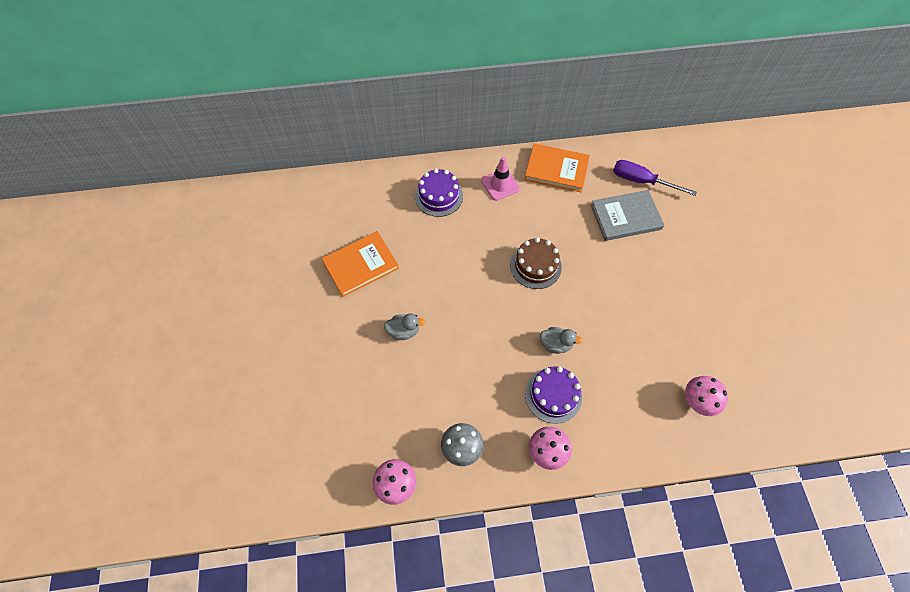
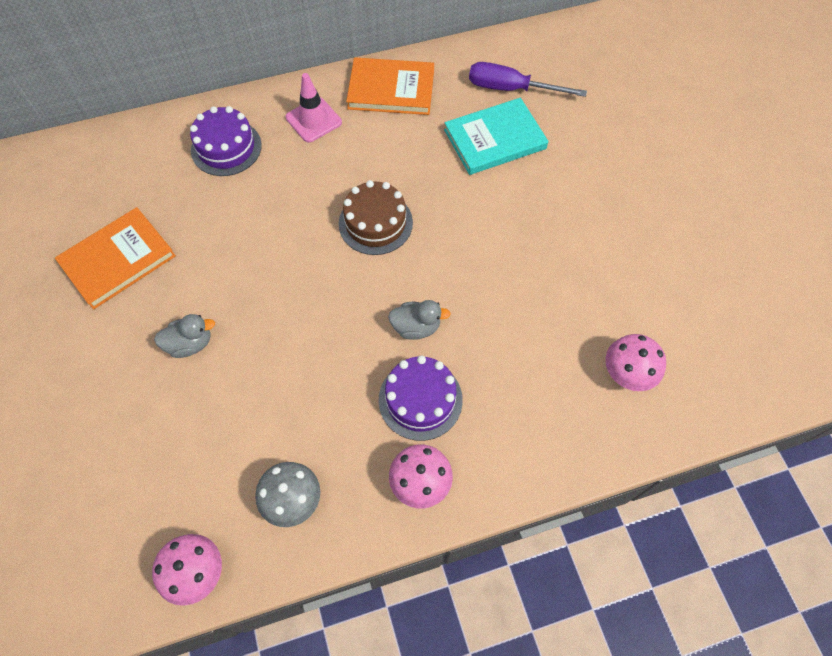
camera: 10 degrees left, 0 degrees up
grey book [591,190,664,241] -> turquoise book [444,98,548,175]

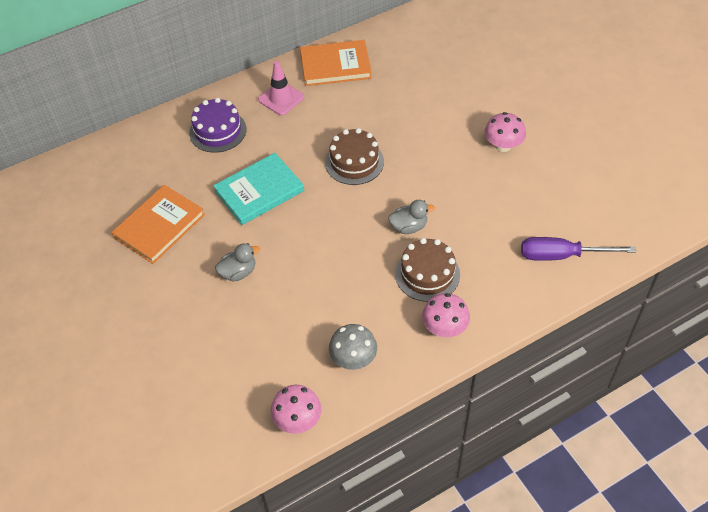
camera: 10 degrees left, 10 degrees down
purple cake [379,355,463,441] -> brown cake [395,238,460,302]
turquoise book [444,98,548,175] -> turquoise book moved to [213,153,304,225]
purple screwdriver [469,62,587,97] -> purple screwdriver moved to [521,237,636,261]
pink mushroom [605,334,666,391] -> pink mushroom moved to [484,112,526,152]

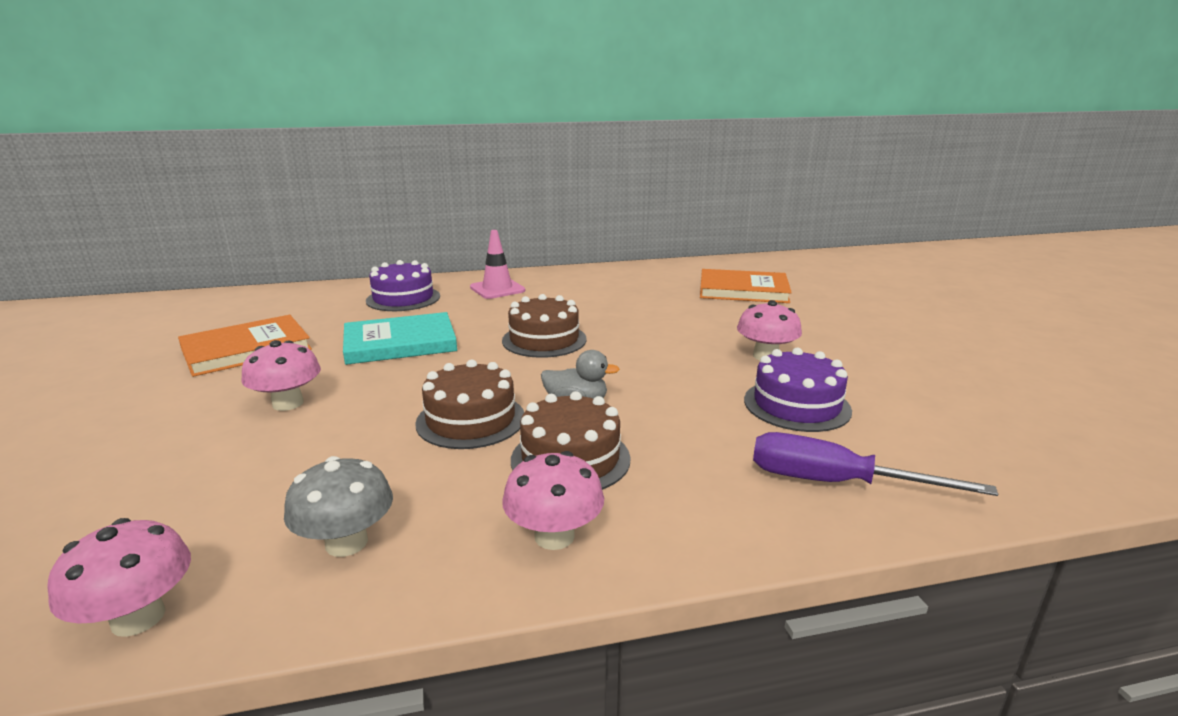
camera: 15 degrees right, 30 degrees down
grey duck [215,243,260,281] -> pink mushroom [241,340,321,411]
orange book [300,40,372,86] -> orange book moved to [700,269,792,303]
none -> brown cake [415,359,524,449]
none -> purple cake [744,348,852,432]

